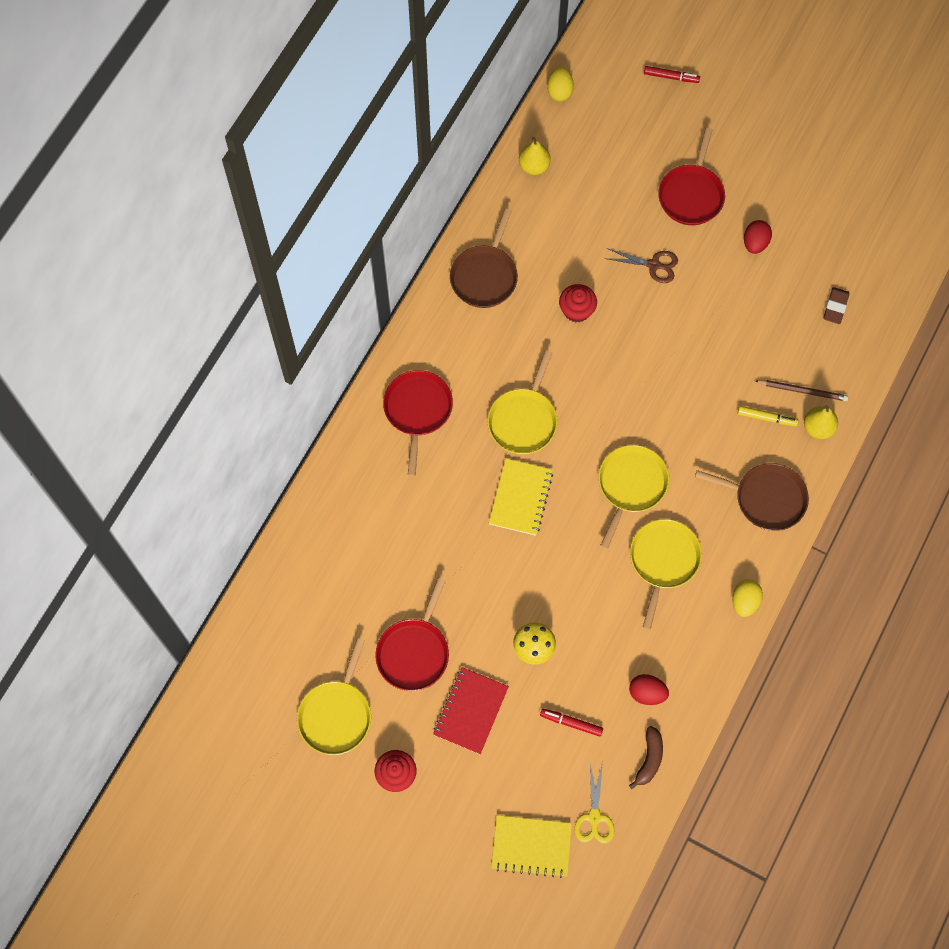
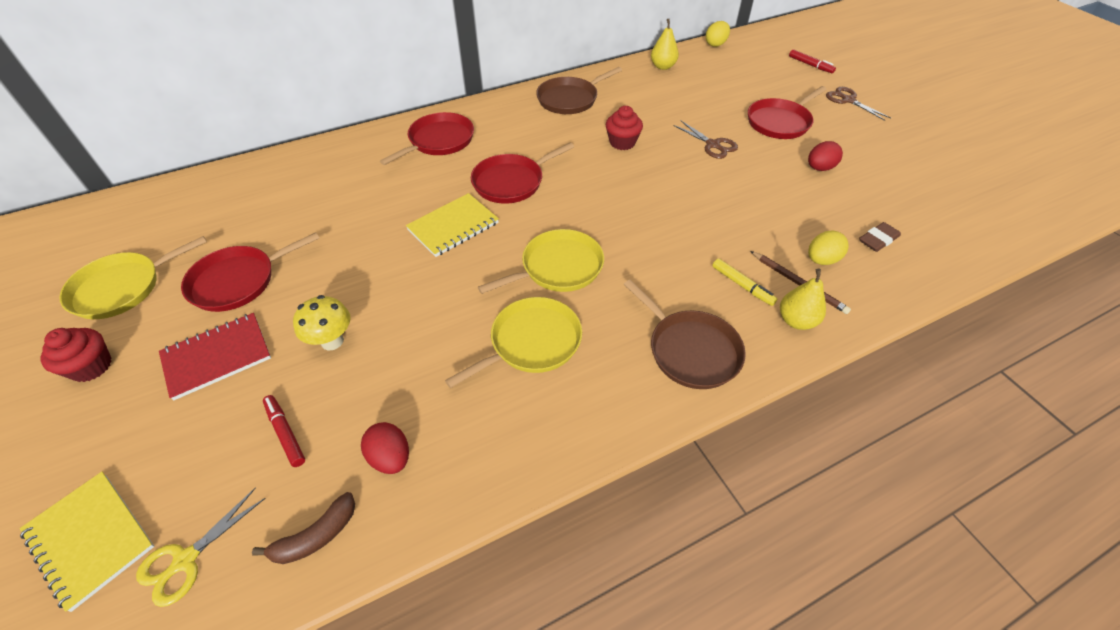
camera: 35 degrees right, 20 degrees down
yellow pan [487,350,558,454] -> red pan [471,143,574,204]
yellow egg [732,580,763,617] -> yellow egg moved to [808,230,849,265]
none -> brown scissors [826,87,891,121]

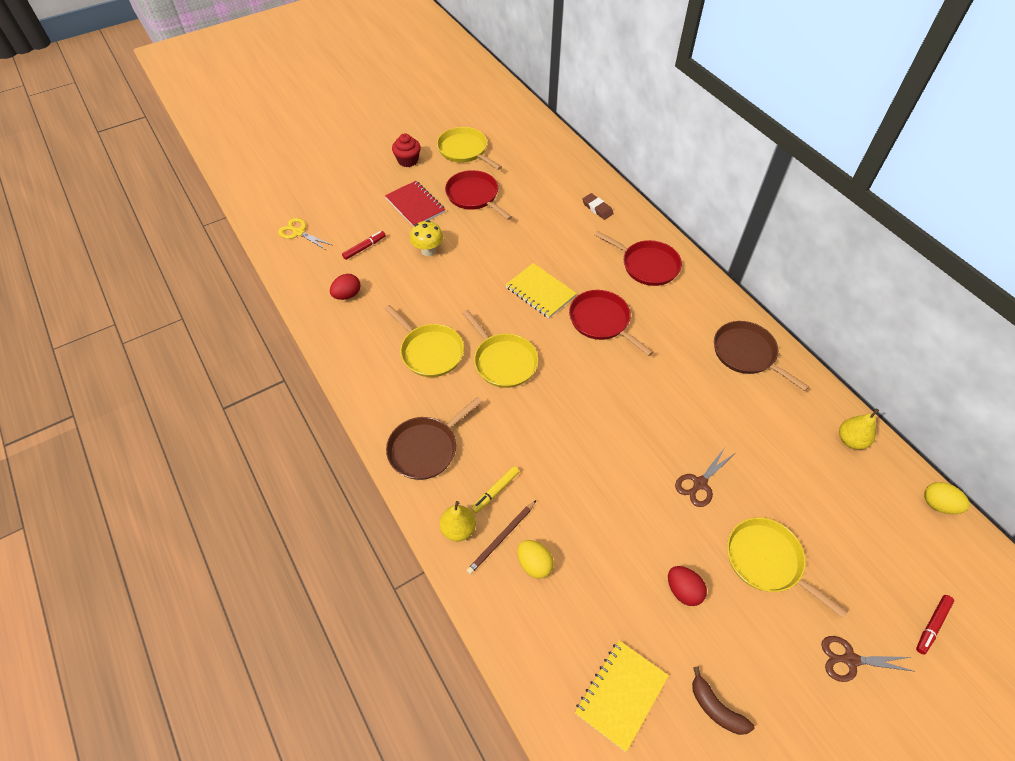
camera: 85 degrees right, 5 degrees up
yellow notebook [20,472,154,612] -> yellow notebook moved to [575,640,669,752]
brown banana [252,492,355,564] -> brown banana moved to [692,667,754,735]
red cupcake [606,106,643,150] -> none
red pan [748,86,827,139] -> yellow pan [727,518,848,618]
brown scissors [826,87,891,121] -> brown scissors turned 135 degrees counterclockwise [821,636,916,682]
brown eraser [859,222,901,252] -> brown eraser moved to [582,193,614,220]

